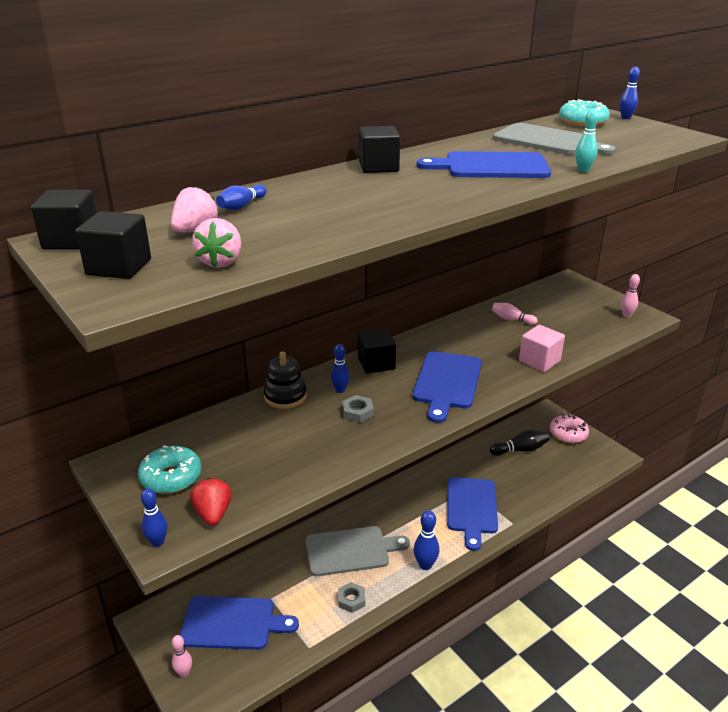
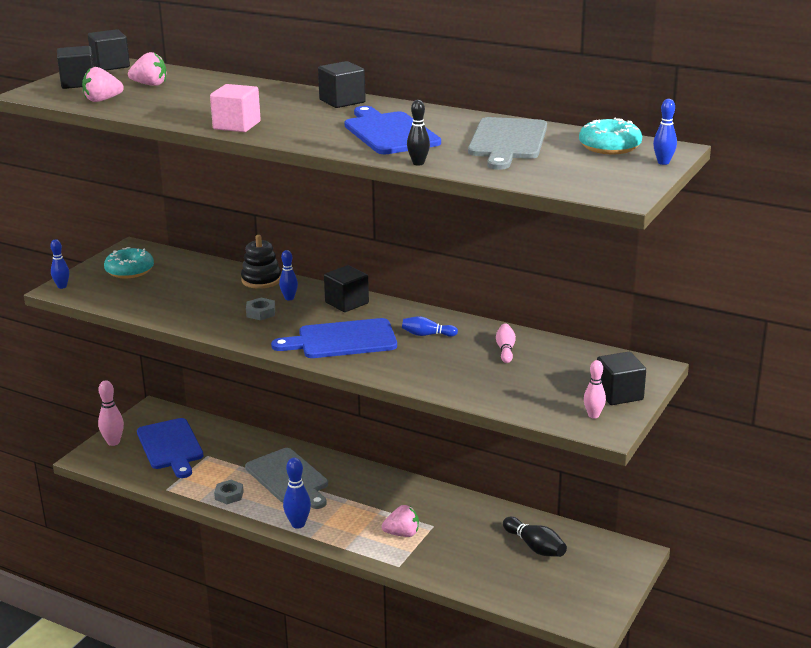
camera: 65 degrees right, 5 degrees down
pink bowling pin [172,635,192,677] -> pink bowling pin [98,380,124,446], size x1.50
red strawberry [190,477,232,526] -> none
blue bowling pin [216,184,267,210] -> blue bowling pin moved to [402,316,458,337]
blue cutting board [447,477,498,551] -> pink strawberry [382,505,419,537]
pink cube [519,325,565,372] -> pink cube moved to [210,84,261,132]
pink donut [550,414,589,443] -> none
turquoise bowling pin [575,109,599,172] -> black bowling pin [407,100,430,166]
none -> black cube [597,352,646,405]

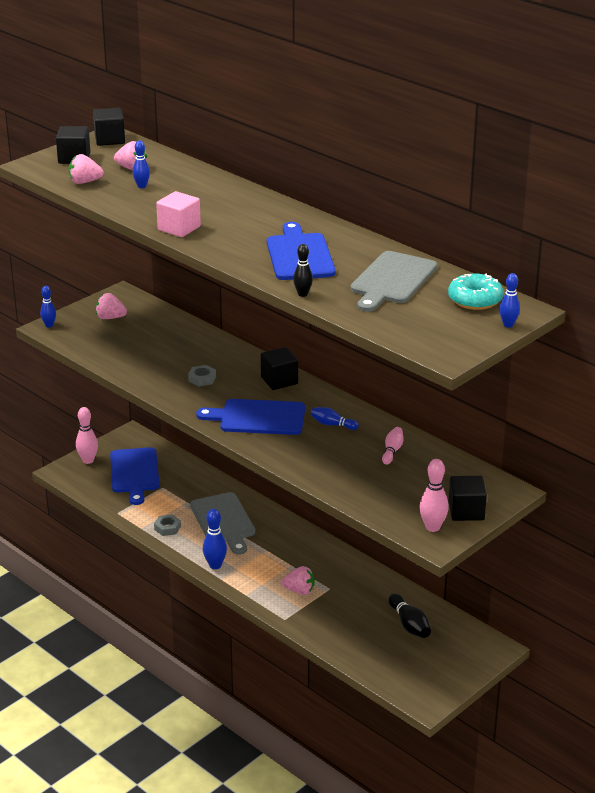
camera: 15 degrees right, 5 degrees up
turquoise donut [104,247,154,278] -> pink strawberry [96,293,127,319]
black stacking toy [241,235,281,289] -> none
blue bowling pin [279,250,298,300] -> blue bowling pin moved to [133,141,150,188]
black cube [318,61,366,108] -> none
pink bowling pin [584,360,606,419] -> pink bowling pin [420,459,449,532], size x1.50

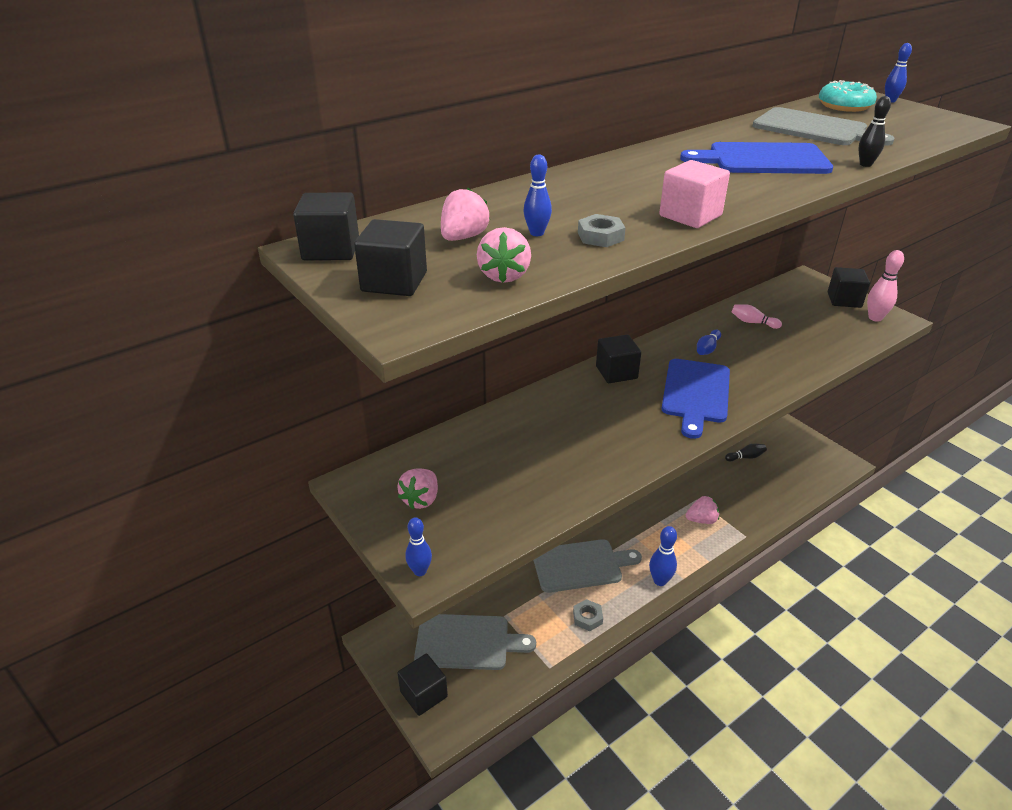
camera: 80 degrees left, 5 degrees up
pink bowling pin [76,407,98,464] -> black cube [397,654,448,716]
blue cutting board [110,447,160,505] -> grey cutting board [414,614,536,670]
grey nut [188,365,216,387] -> grey nut moved to [578,214,626,247]
pink strawberry [282,566,315,595] -> pink strawberry turned 60 degrees clockwise [686,496,719,524]
black bowling pin [388,593,431,638] -> black bowling pin [725,444,767,462], size x0.66

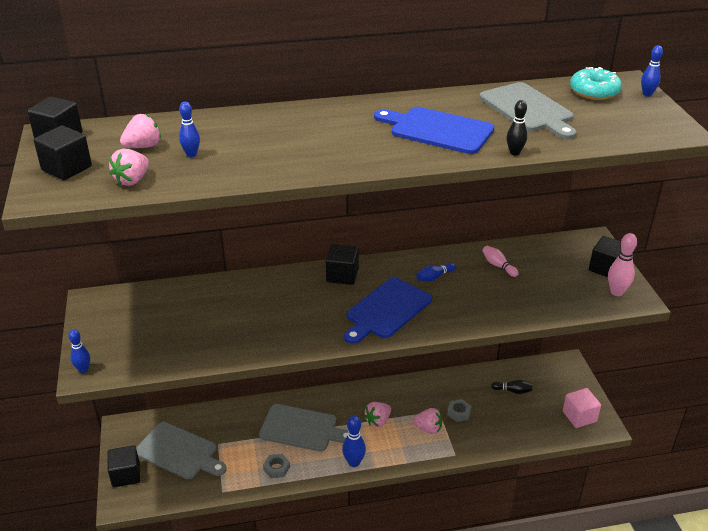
camera: 25 degrees right, 0 degrees up
pink strawberry [397,468,438,509] -> pink strawberry moved to [364,402,391,427]
grey nut [578,214,626,247] -> grey nut moved to [447,399,471,422]
pink cube [659,160,730,228] -> pink cube moved to [563,388,601,428]

